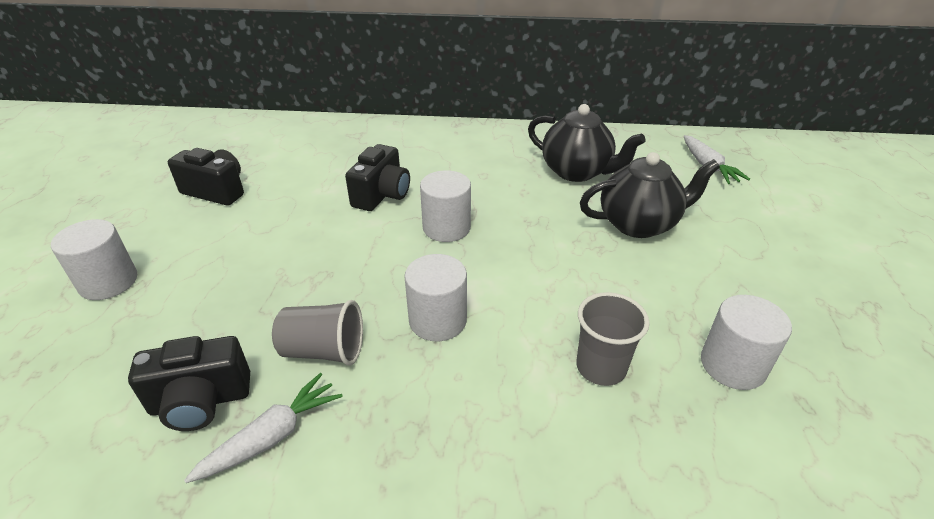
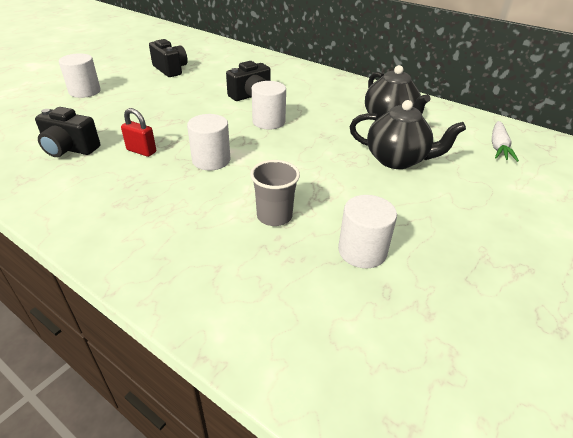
camera: 30 degrees right, 0 degrees up
white carrot [184,373,343,483] -> none
grey cup [272,300,363,366] -> red padlock [121,108,156,157]

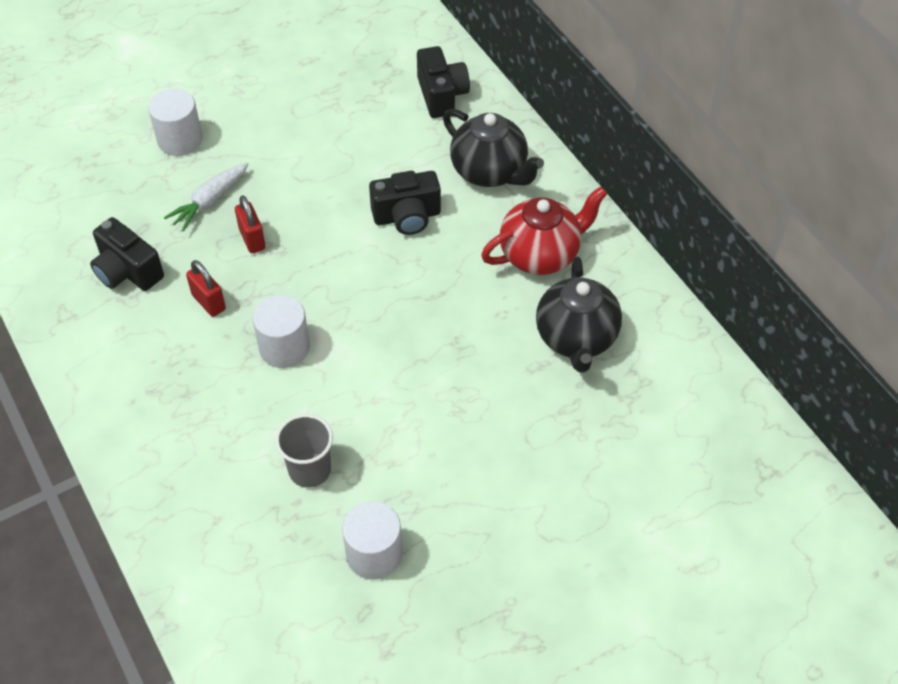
camera: 25 degrees right, 15 degrees up
black camera [149,39,188,77] -> black camera moved to [417,46,470,118]
white cylinder [252,81,286,130] -> none
black teapot [350,100,466,169] -> black teapot moved to [443,109,544,187]
white carrot [492,121,519,162] -> white carrot moved to [164,163,249,231]
none -> red padlock [235,195,266,253]
none -> red teapot [481,186,607,275]

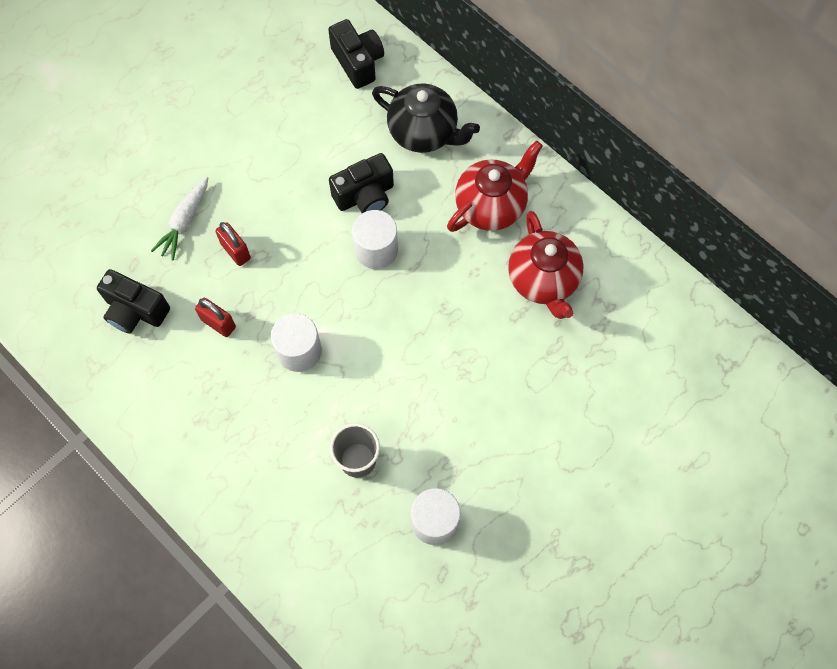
camera: 15 degrees left, 15 degrees up
white cylinder [148,89,203,156] -> white cylinder moved to [352,210,398,269]
black teapot [536,256,622,372] -> red teapot [508,211,583,319]

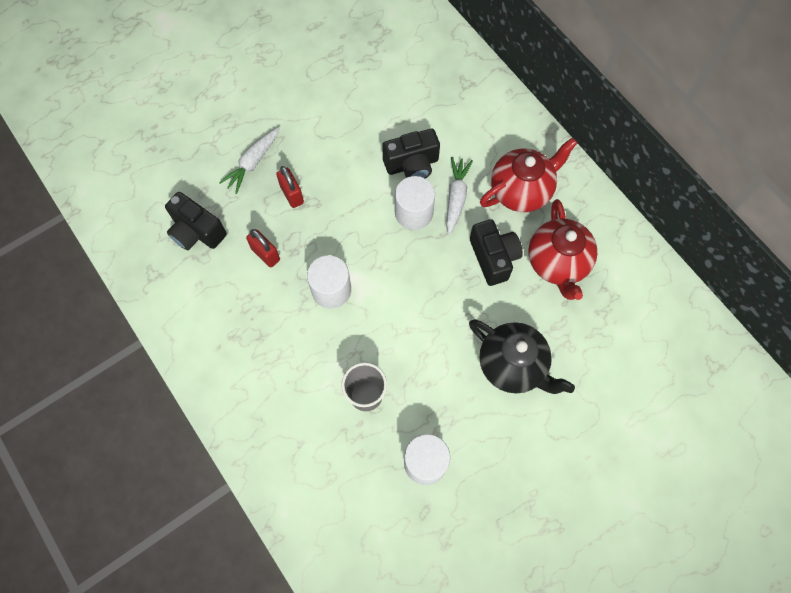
camera: 10 degrees right, 0 degrees up
black camera [328,19,384,89] -> black camera moved to [470,219,523,286]
black teapot [372,83,480,153] -> black teapot moved to [469,319,575,394]
none -> white carrot [446,157,473,235]

